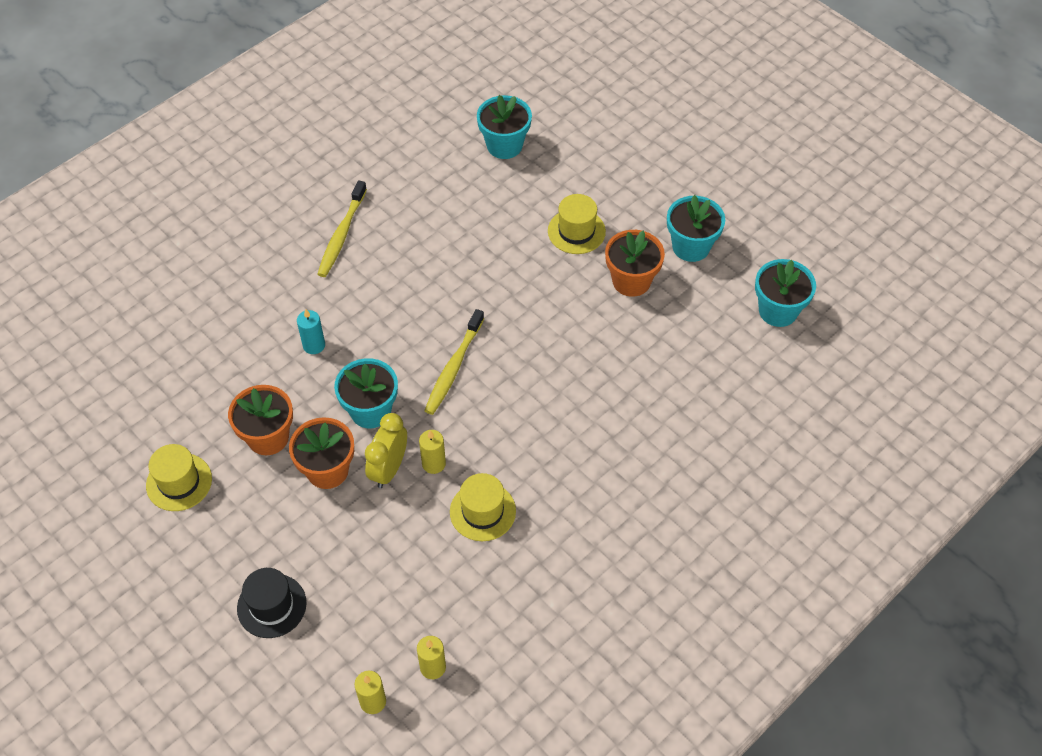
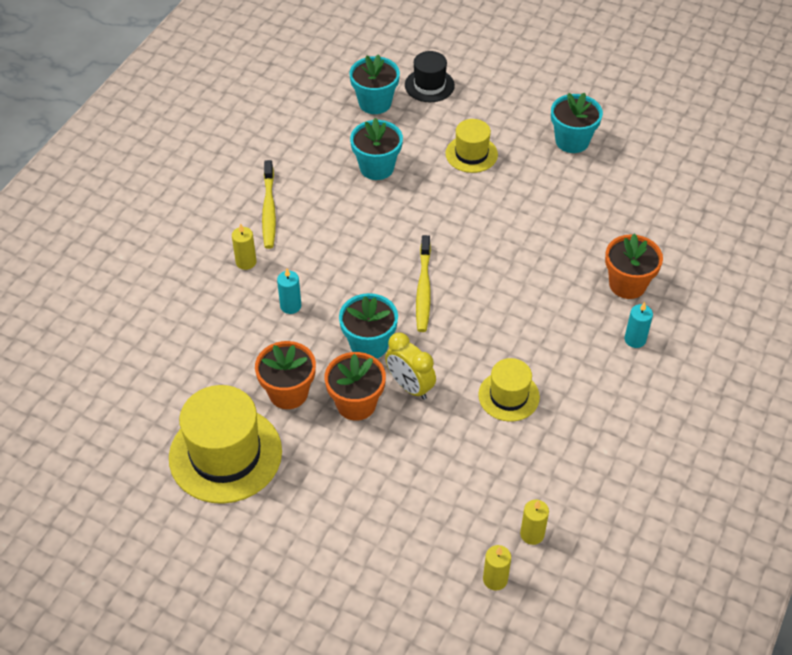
camera: 20 degrees left, 5 degrees down
yellow hat [146,444,212,511] -> yellow hat [169,385,282,504], size x1.78
black hat [237,568,306,638] -> black hat moved to [405,51,455,102]
yellow clock [365,413,407,488] -> yellow clock turned 45 degrees counterclockwise [385,333,436,400]
yellow candle [419,430,446,474] -> yellow candle moved to [232,223,256,270]
orange flower pot [605,230,665,297] -> orange flower pot moved to [605,233,663,299]
turquoise flower pot [755,259,816,327] -> turquoise flower pot moved to [350,118,403,180]
none -> turquoise candle [625,302,653,348]

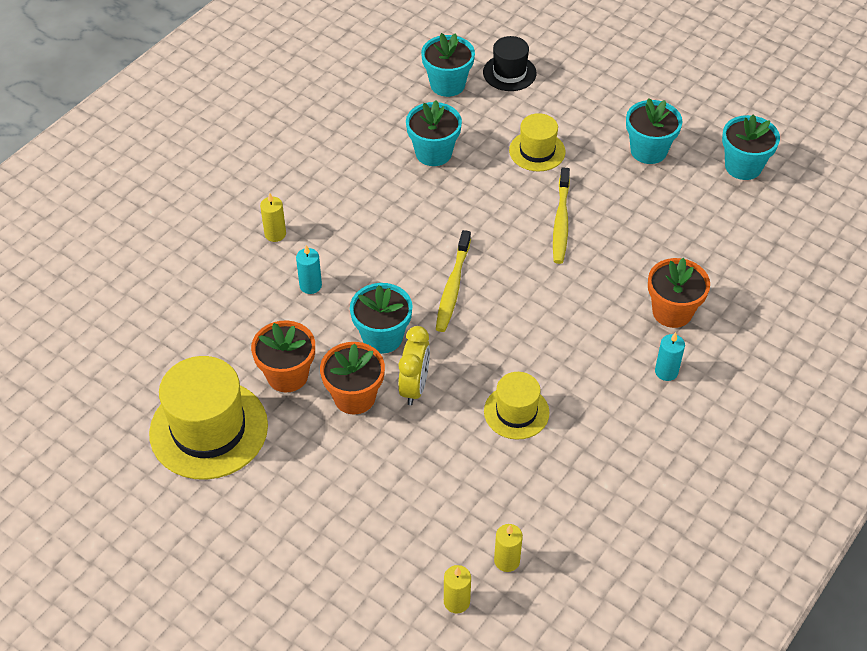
camera: 10 degrees right, 0 degrees up
yellow toothbrush [262,160,276,249] -> yellow toothbrush moved to [553,167,570,264]
yellow clock [385,333,436,400] -> yellow clock turned 135 degrees counterclockwise [398,326,430,405]
none -> turquoise flower pot [722,114,780,180]

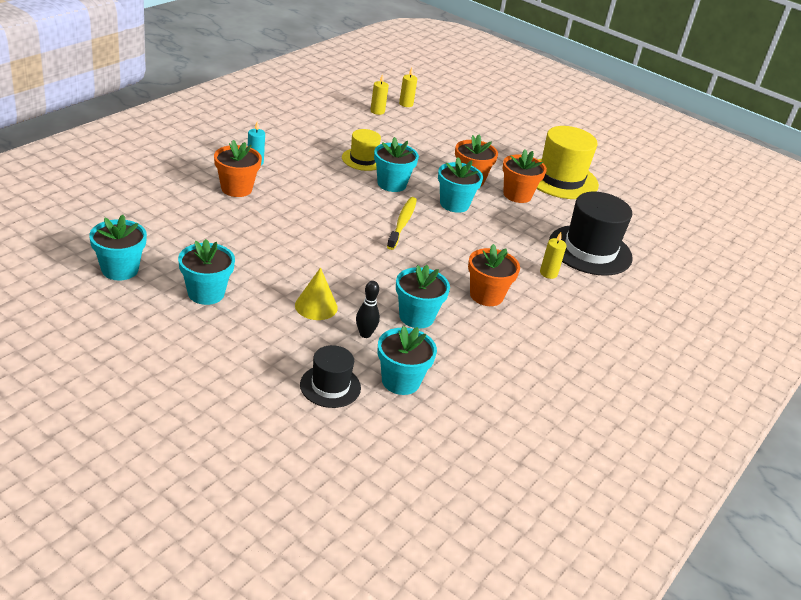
camera: 175 degrees right, 15 degrees down
turquoise candle [296,245,322,294] -> none
yellow clock [398,326,430,405] -> none
yellow hat [509,113,566,171] -> yellow cone [295,267,338,320]
yellow toothbrush [553,167,570,264] -> none
none -> black bowling pin [356,281,380,338]
none -> turquoise flower pot [374,137,419,192]
none -> orange flower pot [468,244,520,306]
none -> black hat [549,192,633,276]

